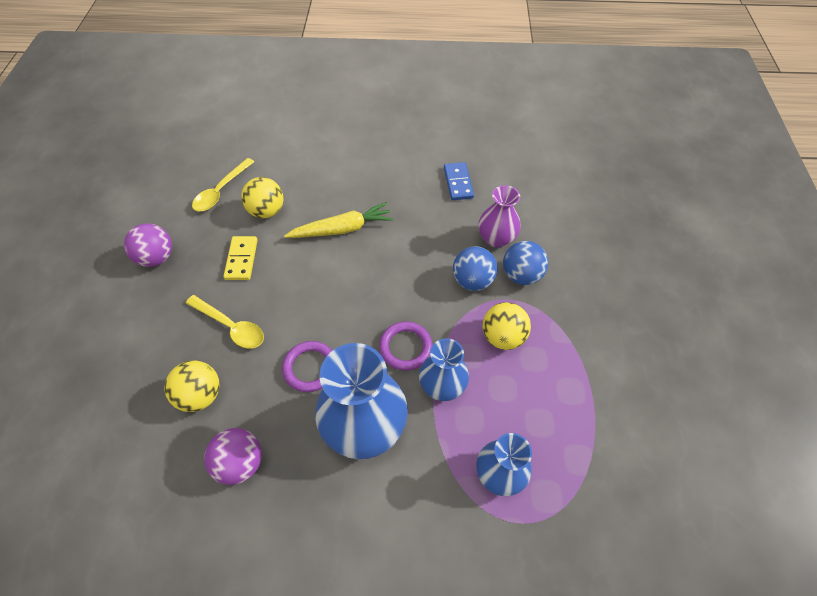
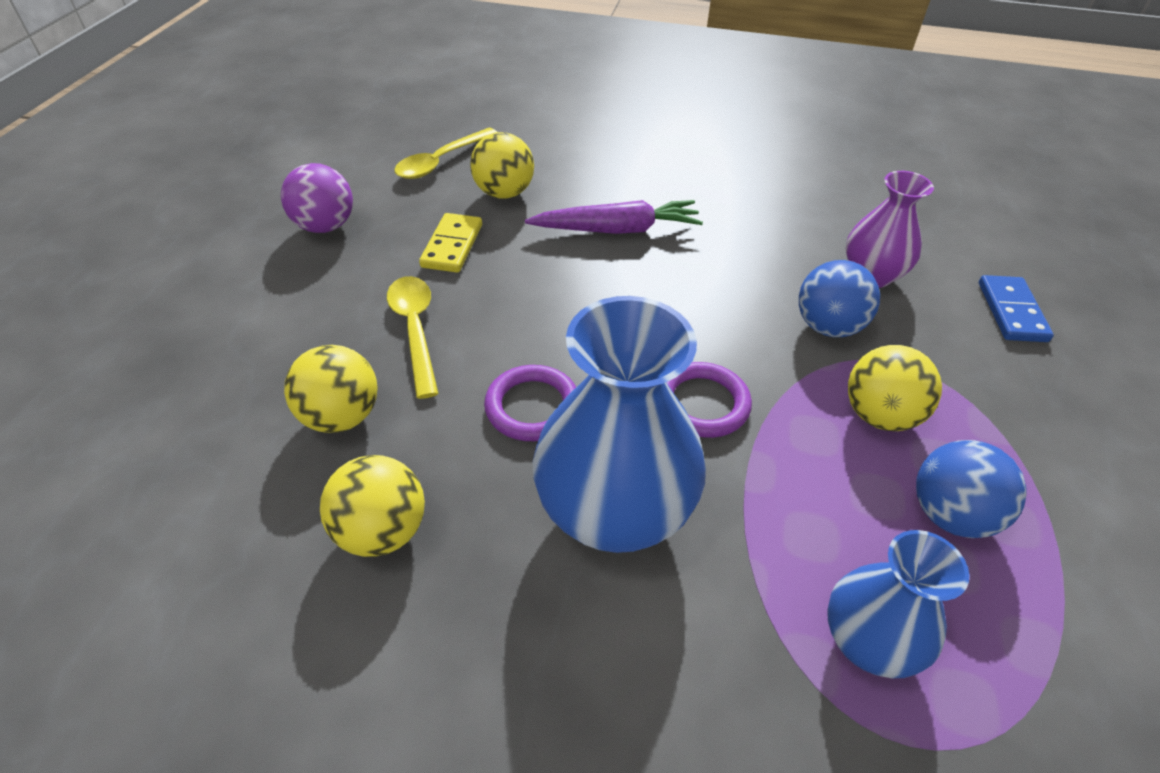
camera: 10 degrees right, 10 degrees down
yellow spoon [186,295,264,349] -> yellow spoon turned 150 degrees counterclockwise [387,276,439,399]
purple ball [204,428,262,485] -> yellow ball [320,455,425,557]
yellow carrot [284,202,394,238] -> purple carrot [525,200,703,234]
blue vase [419,338,469,401] -> none
blue domino [444,162,474,200] -> blue domino moved to [979,275,1054,342]
blue ball [503,241,548,285] -> blue ball moved to [916,440,1027,538]

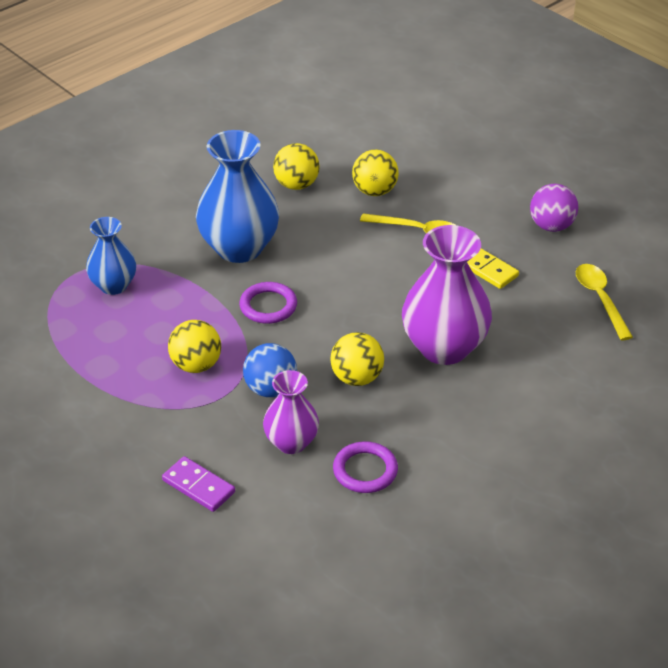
camera: 125 degrees right, 5 degrees down
yellow ball [470,132,534,199] -> yellow ball moved to [330,332,384,386]
purple ring [484,365,576,441] -> purple ring moved to [333,441,398,493]
purple carrot [525,200,703,234] -> purple vase [402,225,492,365]
blue ball [916,440,1027,538] -> none
blue domino [979,275,1054,342] -> purple domino [162,456,235,512]

